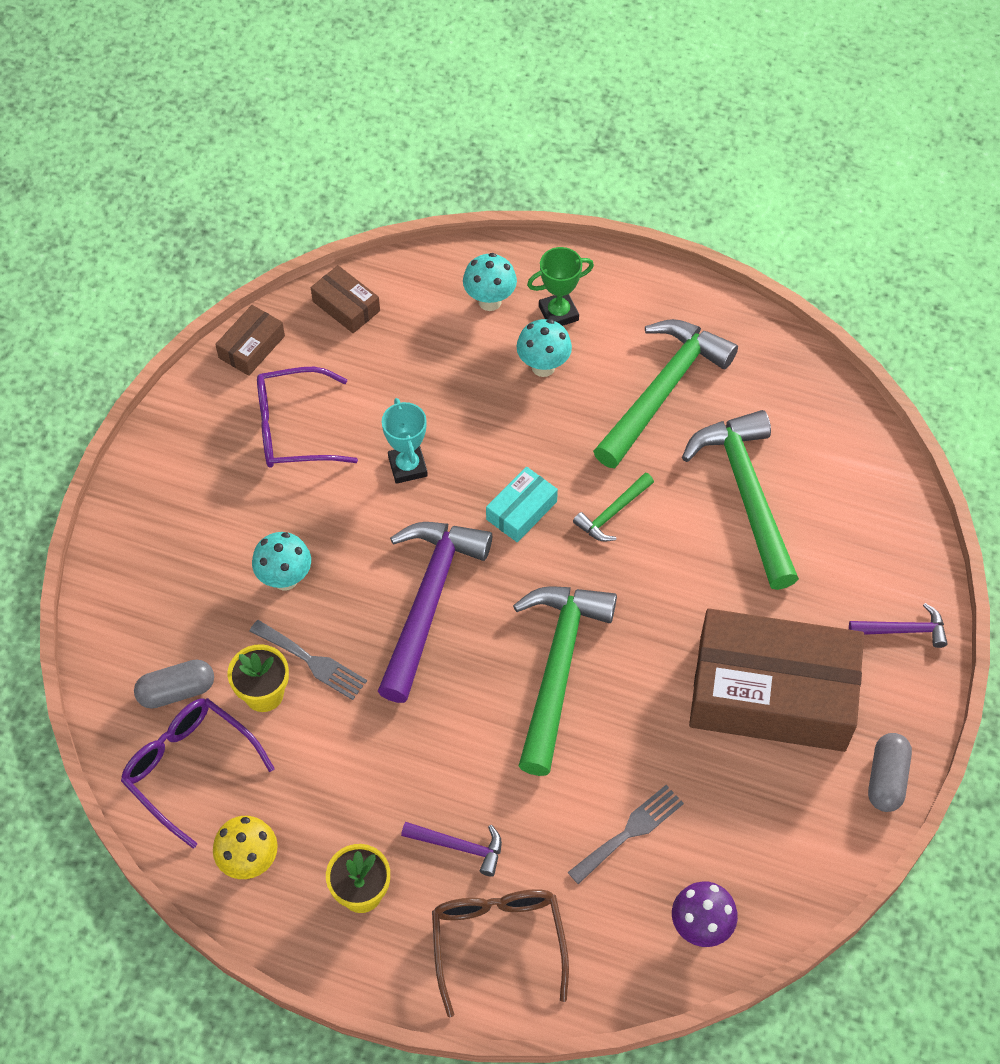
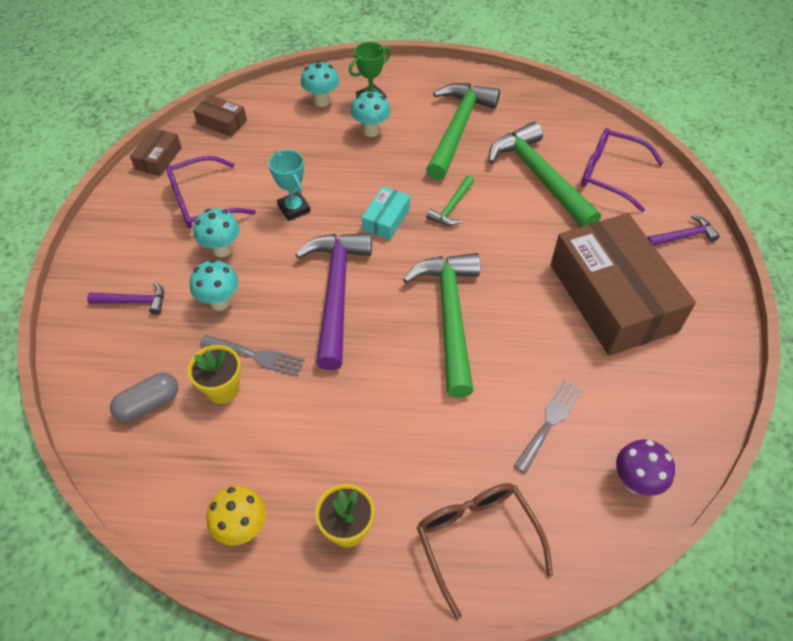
camera: 15 degrees left, 5 degrees down
purple glasses [121,698,275,849] -> purple glasses moved to [581,128,664,212]
purple hammer [401,822,502,877] -> purple hammer moved to [87,282,164,315]
brown box [689,608,864,752] -> brown box turned 75 degrees clockwise [551,213,696,356]
grey capsule [868,733,912,812] -> none
none -> turquoise mushroom [193,208,240,257]

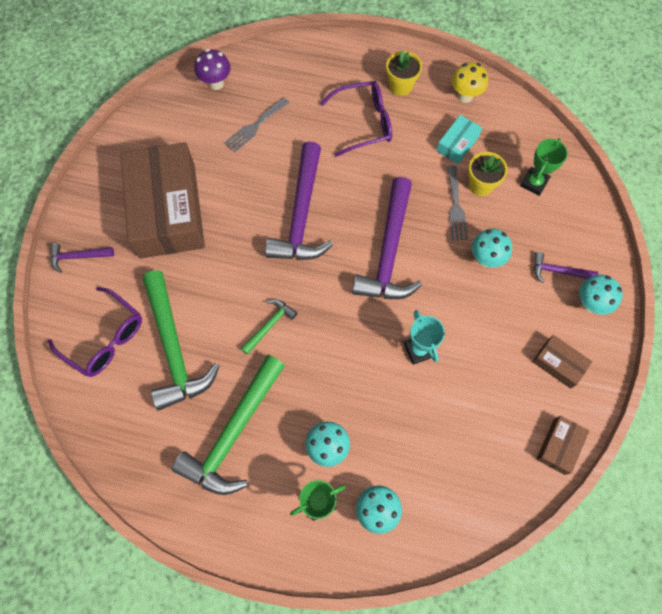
camera: 170 degrees left, 15 degrees up
grey capsule [110,372,178,422] -> green trophy [520,138,568,196]
purple glasses [166,156,256,228] -> purple glasses moved to [320,81,392,157]
brown box [193,94,247,137] -> brown box moved to [532,335,592,389]
turquoise mushroom [193,208,240,257] -> turquoise mushroom moved to [579,275,623,315]
grey fork [200,335,305,377] -> grey fork turned 120 degrees counterclockwise [447,166,468,240]
turquoise box [362,186,410,240] -> turquoise box moved to [437,115,482,164]
green hammer [403,253,480,398] -> purple hammer [265,141,333,260]
brown glasses [417,483,553,619] -> none

